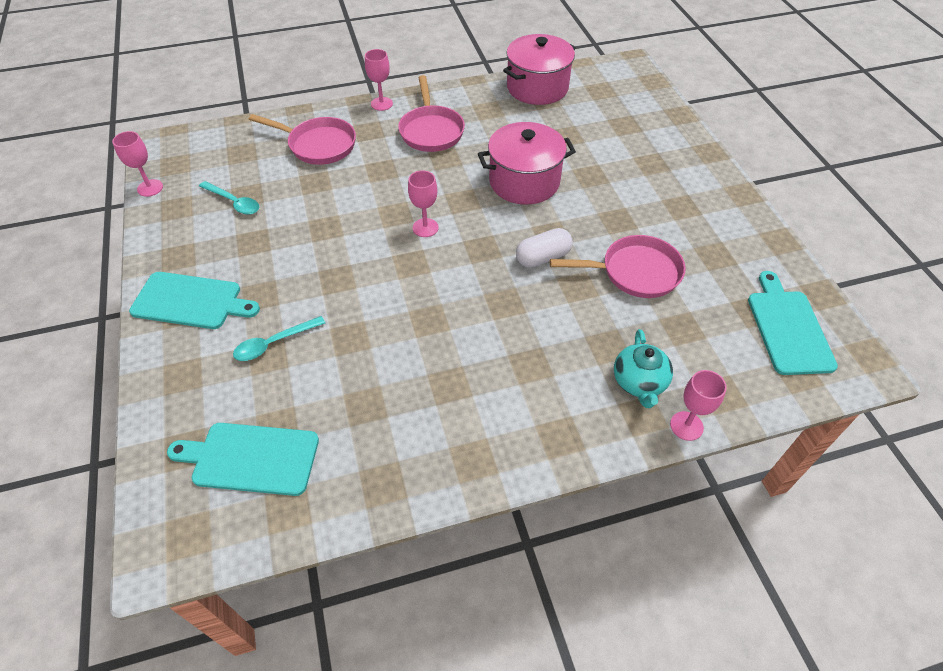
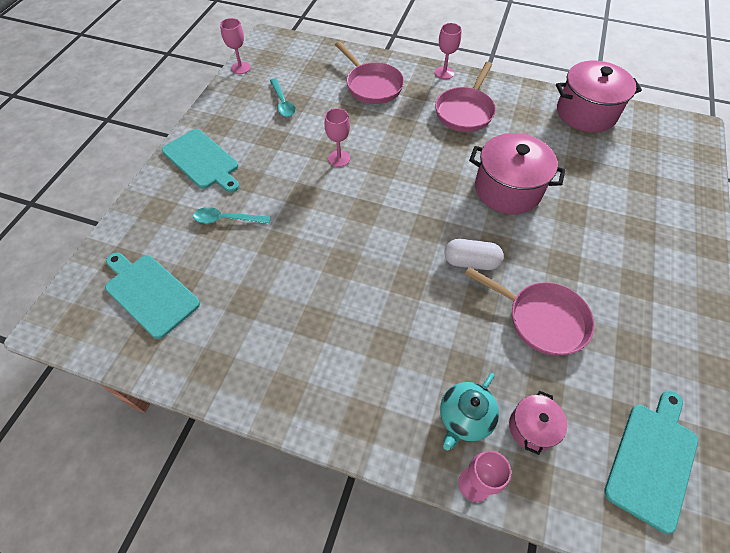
camera: 35 degrees right, 5 degrees up
pink goblet [408,170,439,237] -> pink goblet moved to [324,108,350,167]
none -> pink pot [509,391,567,455]

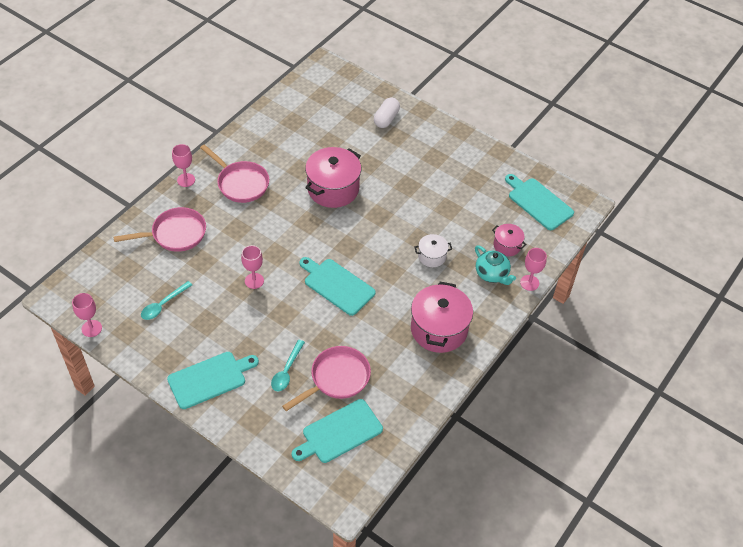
camera: 75 degrees left, 5 degrees down
turquoise spoon [270,78,296,117] -> turquoise spoon turned 135 degrees clockwise [141,281,192,320]
white capsule [444,239,504,270] -> white capsule moved to [374,97,400,128]
pink pan [465,267,595,356] -> pink pan moved to [282,346,371,411]
pink pot [556,61,642,132] -> pink pot moved to [411,282,473,353]
none -> turquoise cutting board [299,257,376,316]
none -> white pot [414,234,452,267]

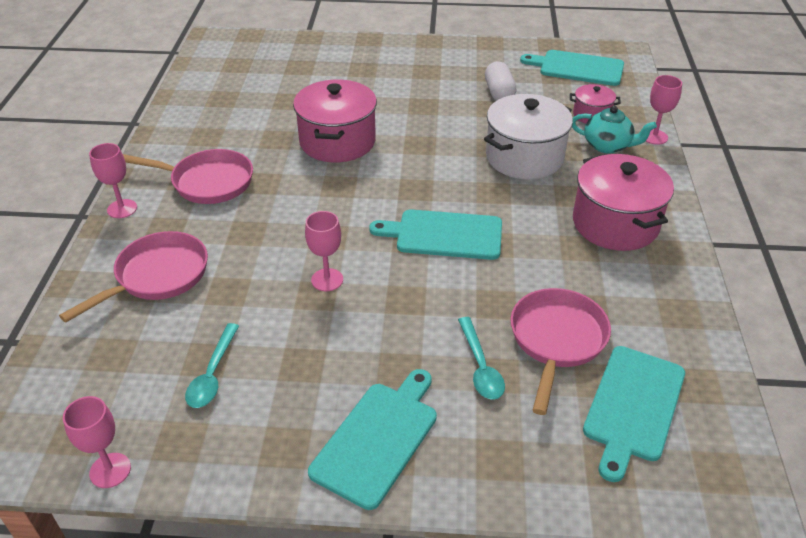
camera: 30 degrees left, 10 degrees down
white capsule [374,97,400,128] -> white capsule moved to [485,61,517,101]
white pot [414,234,452,267] -> white pot [484,94,573,179], size x1.92

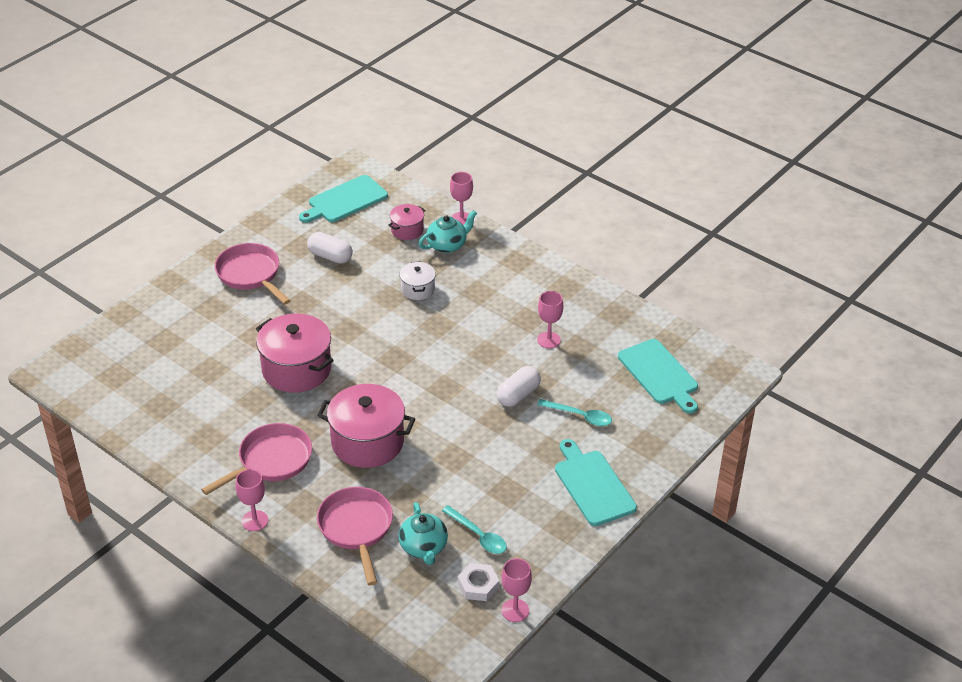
camera: 55 degrees left, 0 degrees up
pink goblet [305,211,343,291] -> pink goblet moved to [537,291,563,348]
turquoise cutting board [369,209,502,260] -> none
white pot [484,94,573,179] -> white pot [399,262,436,300], size x0.52
pink pan [510,288,611,415] -> pink pan moved to [215,243,291,304]
pink pot [573,154,674,251] -> pink pot moved to [317,384,415,468]
none -> turquoise teapot [399,502,448,565]
none -> white nut [458,563,499,601]
none -> white capsule [496,366,541,407]

